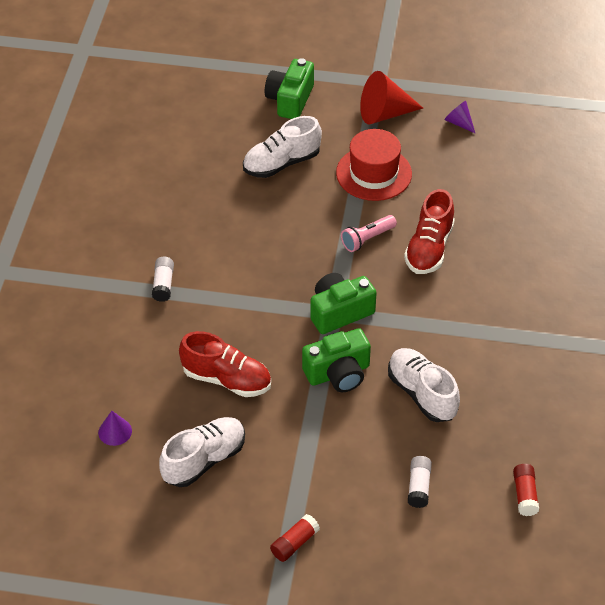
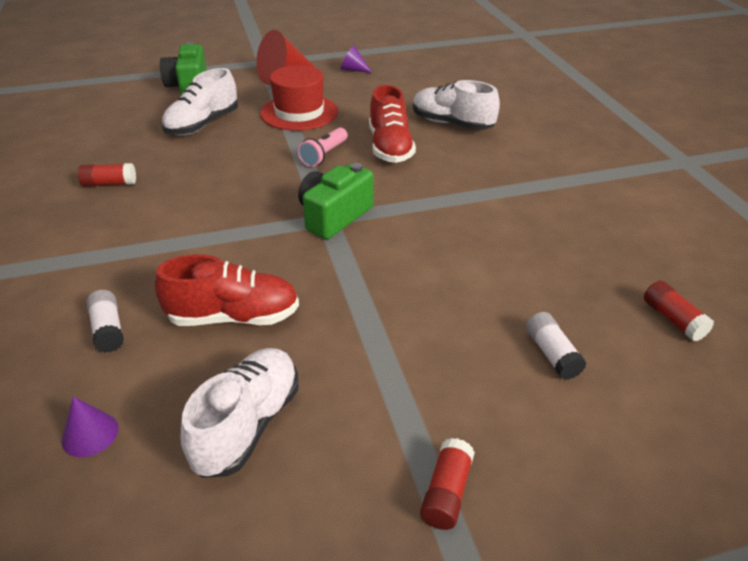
camera: 25 degrees left, 10 degrees down
white glue stick [152,257,174,302] -> white glue stick moved to [87,290,124,353]
green camera [302,328,371,392] -> none
white shoe [388,348,460,422] -> white shoe moved to [413,80,500,130]
none -> red glue stick [78,163,136,187]

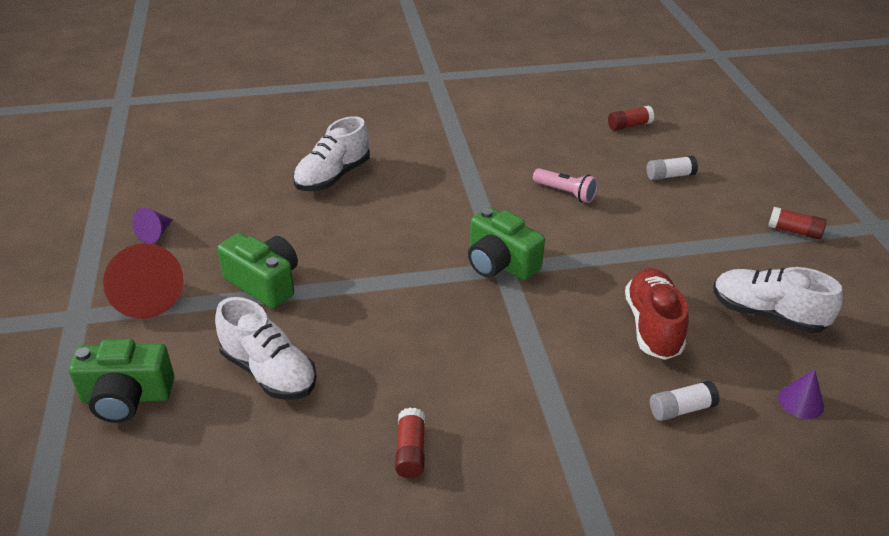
camera: 85 degrees left, 0 degrees up
red hat [260,65,338,131] -> green camera [217,233,298,309]
pink flashlight [298,127,347,167] -> pink flashlight moved to [533,168,598,203]
red shoe [369,85,416,163] -> none

